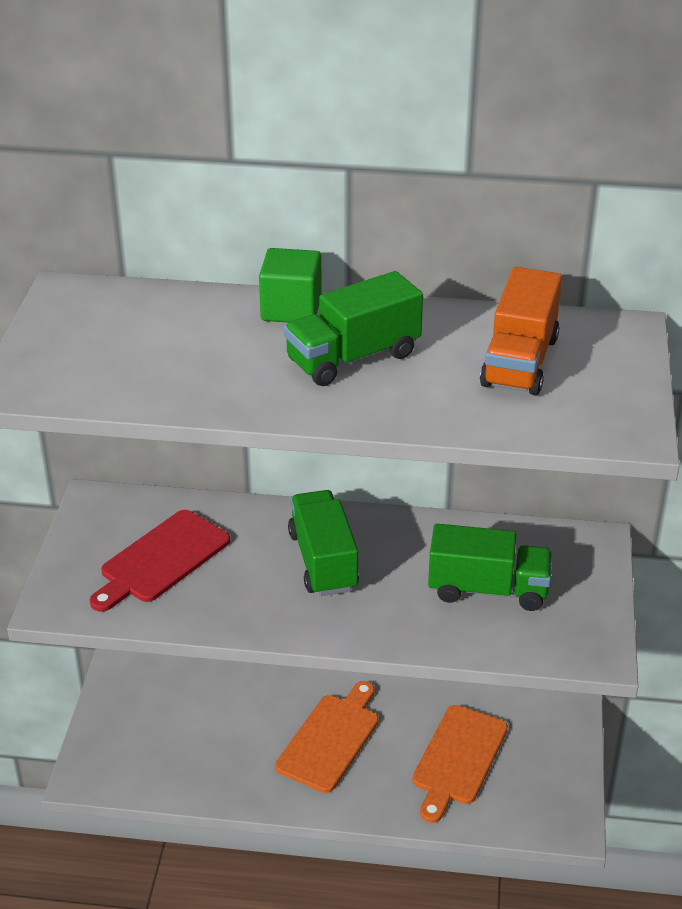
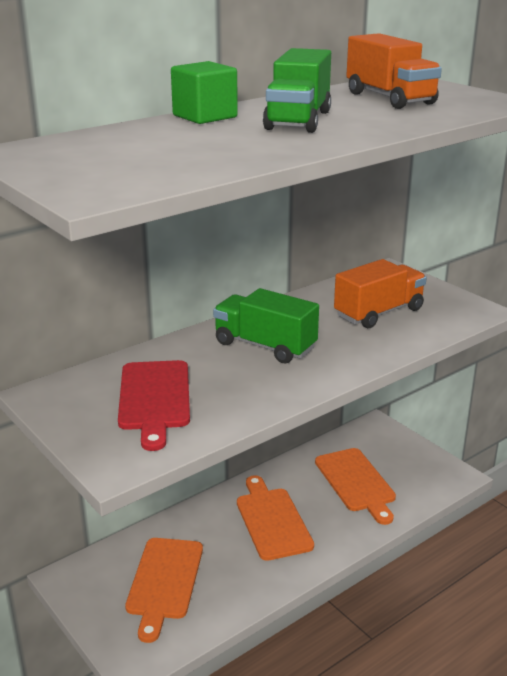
camera: 45 degrees left, 10 degrees down
green truck [428,524,552,611] -> orange truck [334,259,427,328]
none -> orange cutting board [125,538,203,643]

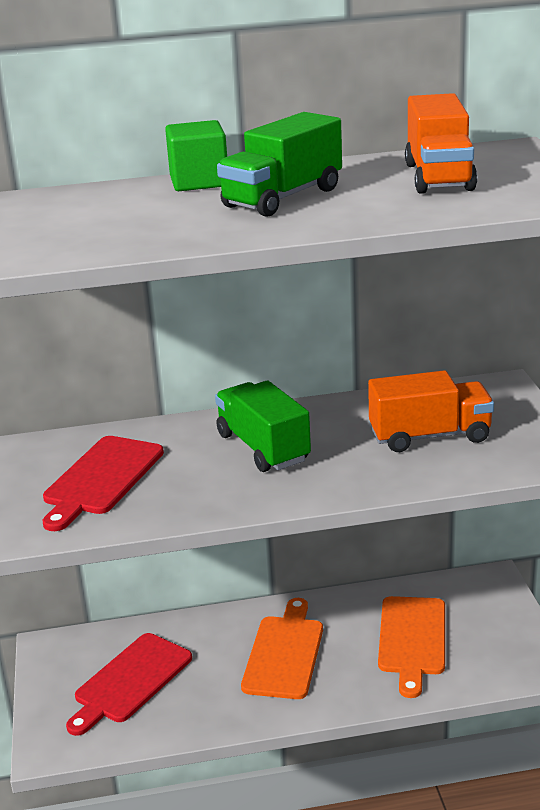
camera: 30 degrees right, 0 degrees up
orange cutting board [125,538,203,643] -> red cutting board [66,633,192,736]

